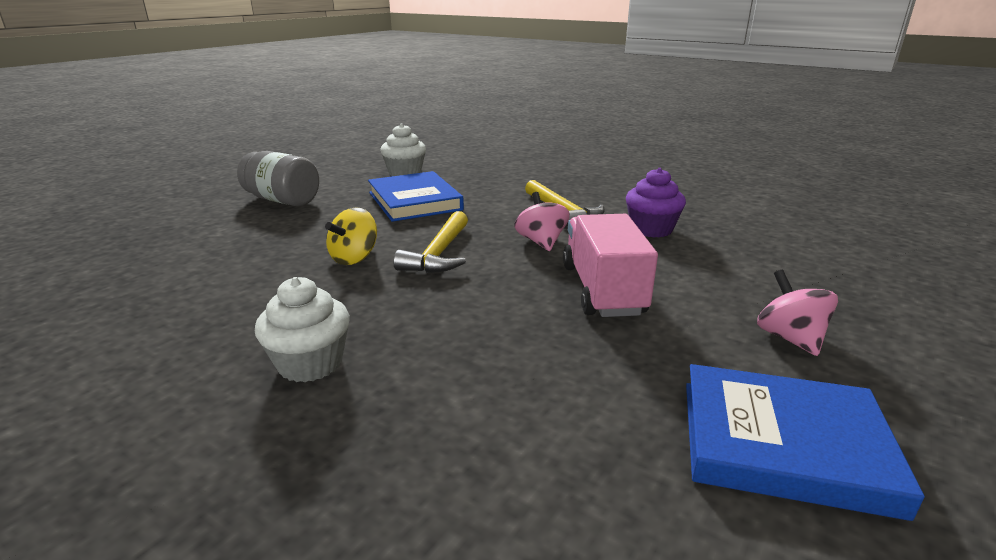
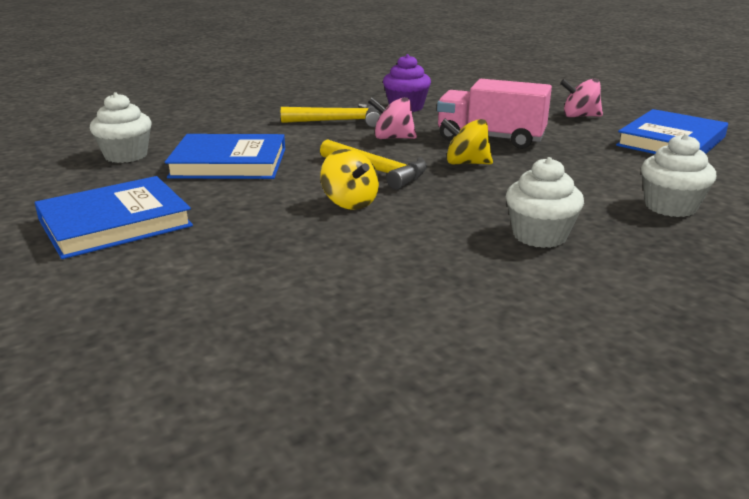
camera: 65 degrees left, 0 degrees up
grey jar [237,151,319,206] -> blue book [34,176,193,259]
none -> yellow spinning top [441,119,493,164]
none -> white cupcake [641,134,716,217]

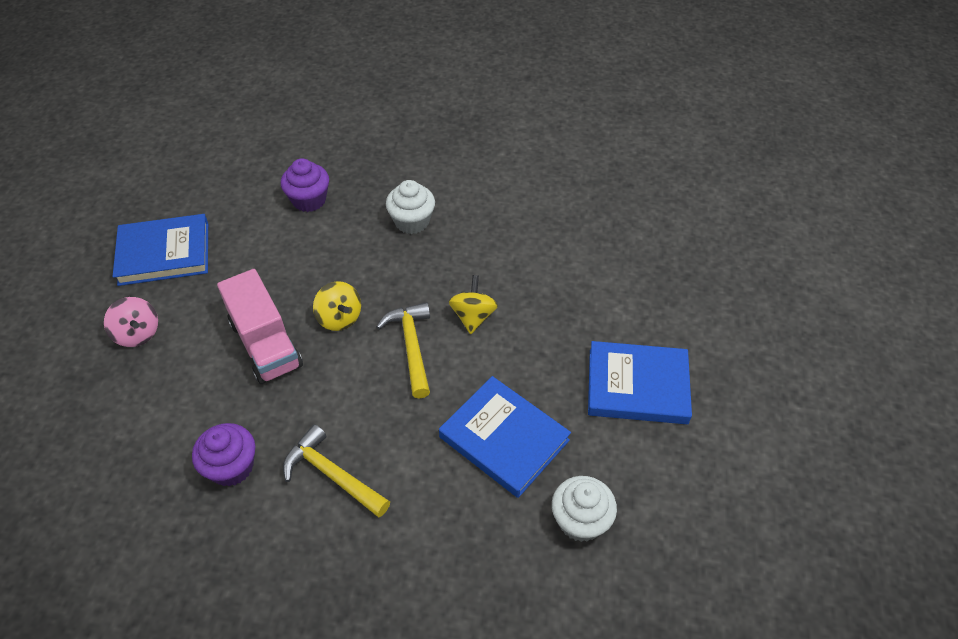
camera: 140 degrees left, 25 degrees up
pink spinning top [368,97,417,139] -> none
white cupcake [641,134,716,217] -> purple cupcake [281,158,329,212]

